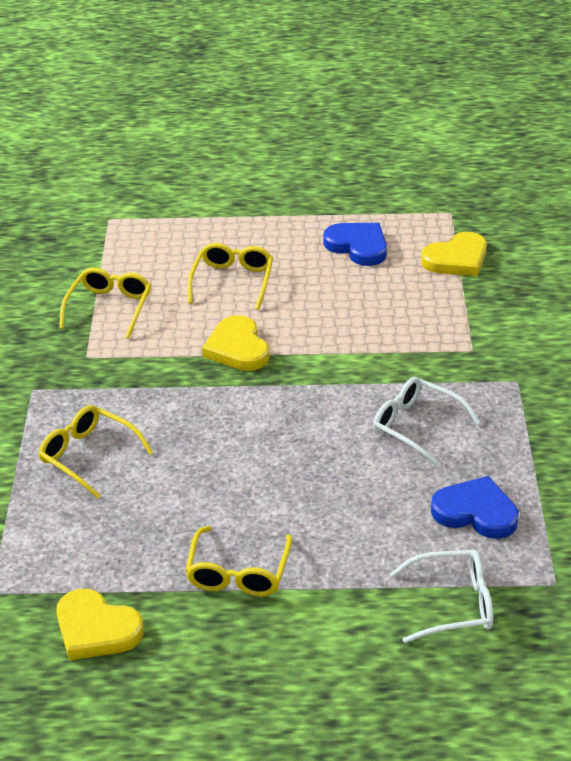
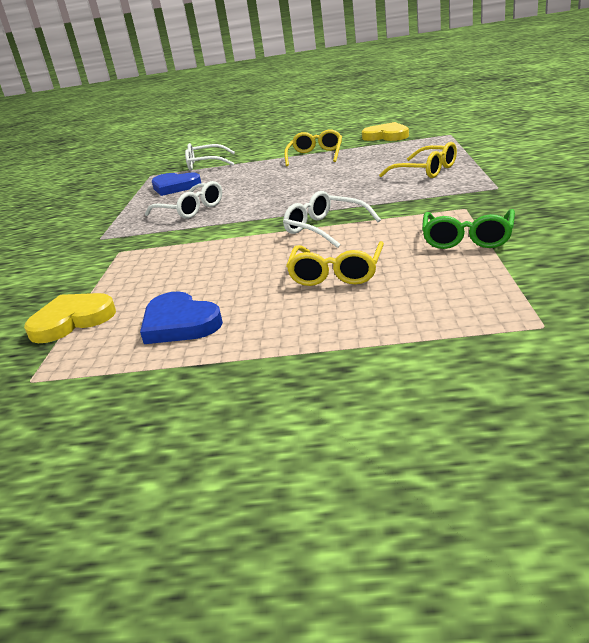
camera: 175 degrees left, 10 degrees down
yellow glasses [59,268,151,339] -> green glasses [422,209,515,249]
yellow heart [202,315,269,371] -> white glasses [283,191,381,248]

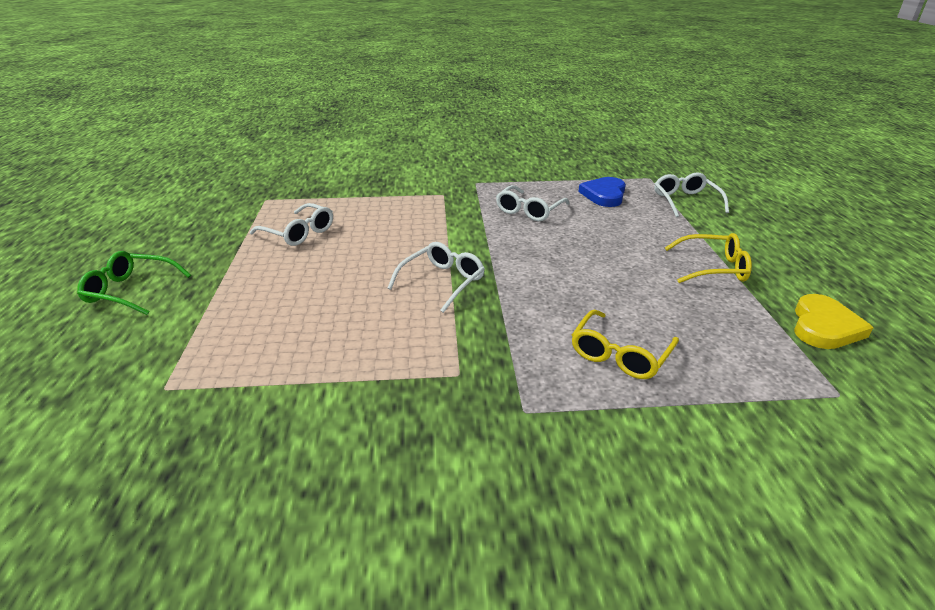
camera: 80 degrees right, 5 degrees up
yellow heart [24,293,116,343] -> none
blue heart [140,291,223,344] -> white glasses [250,203,333,246]
yellow glasses [286,241,384,286] -> none
green glasses [422,209,515,249] -> green glasses moved to [77,251,191,315]

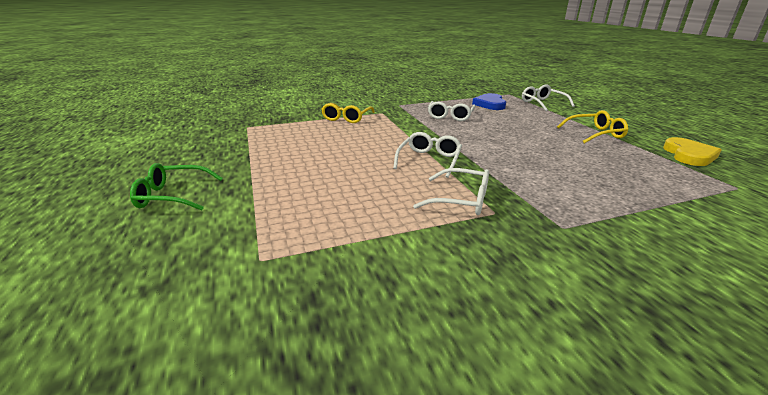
camera: 15 degrees left, 5 degrees down
white glasses [250,203,333,246] -> white glasses moved to [413,168,489,215]
yellow glasses [572,310,679,379] -> yellow glasses moved to [321,103,375,123]

